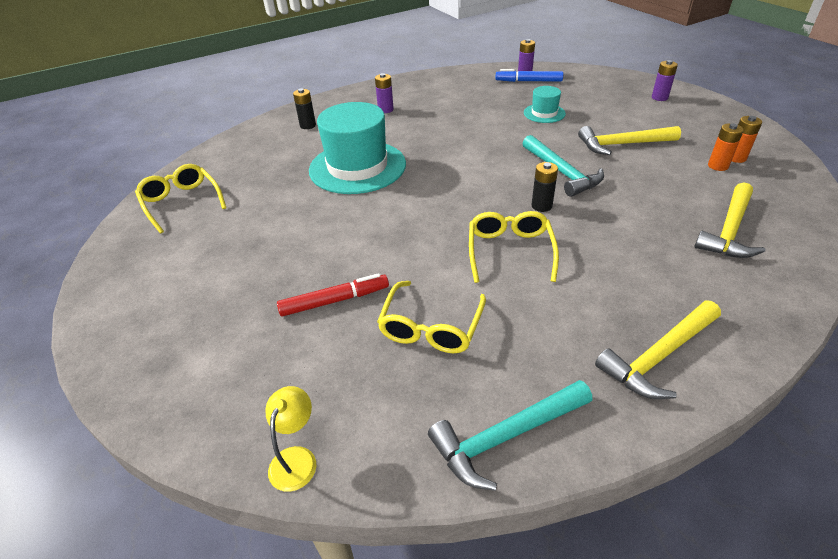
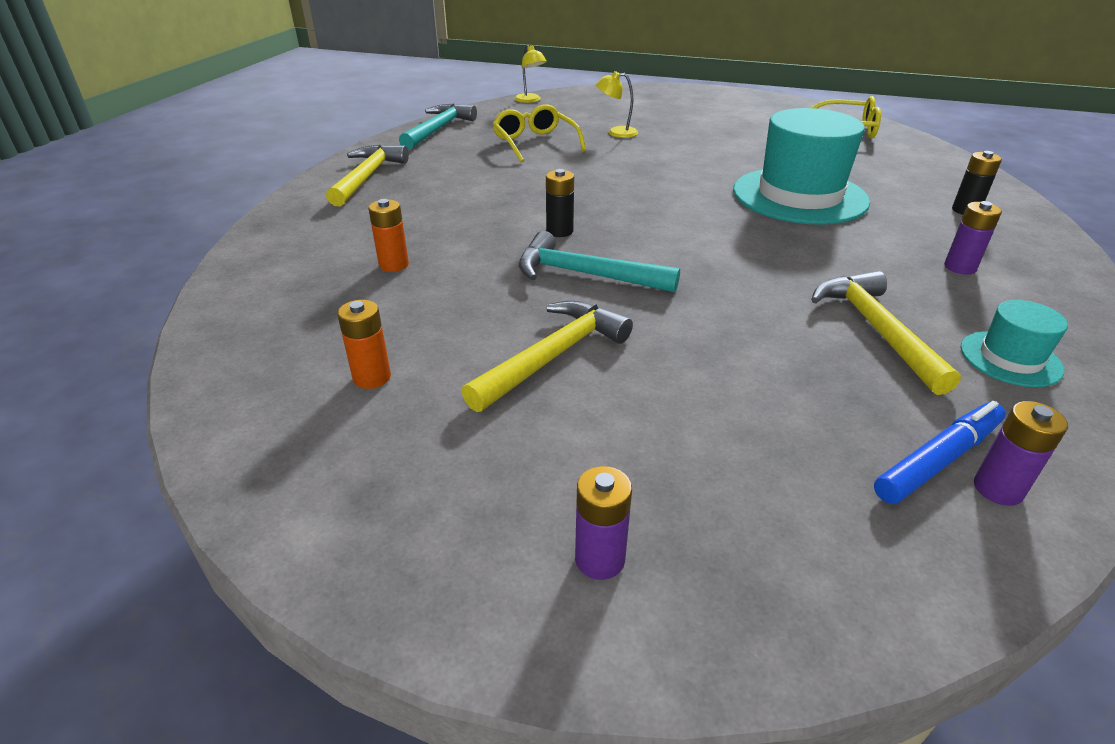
camera: 135 degrees right, 5 degrees down
red marker [277,273,389,317] -> yellow lamp [596,71,638,138]
yellow glasses [469,211,559,283] -> none
turquoise hat [524,86,566,123] -> turquoise hat moved to [961,300,1068,387]
yellow hammer [694,182,765,258] -> yellow hammer moved to [811,271,961,395]
orange battery [732,116,762,163] -> orange battery moved to [368,199,409,272]

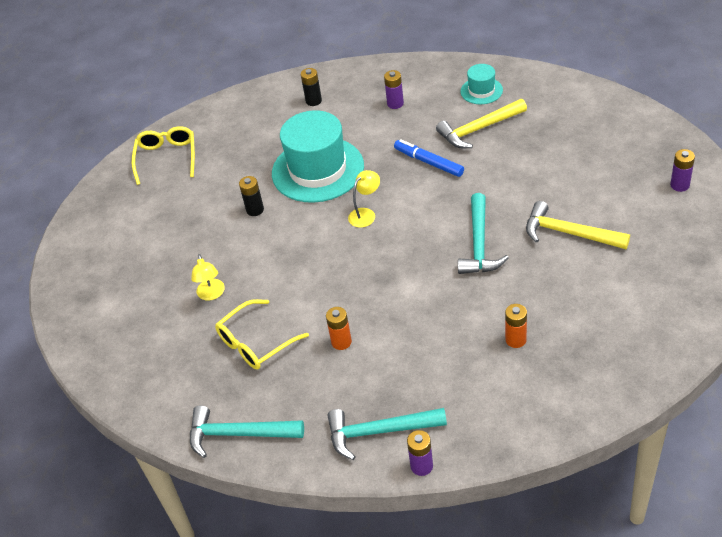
camera: 100 degrees left, 10 degrees up
yellow hammer [326,144,409,206] -> turquoise hammer [328,408,447,460]
orange battery [337,300,391,389] -> orange battery moved to [326,307,352,350]
yellow lamp [514,45,547,103] -> yellow lamp moved to [348,170,380,227]
black battery [546,169,574,237] -> black battery moved to [239,176,264,216]
blue marker [874,401,1006,504] -> blue marker moved to [394,139,464,177]
purple battery [974,401,1068,506] -> purple battery moved to [407,430,433,476]

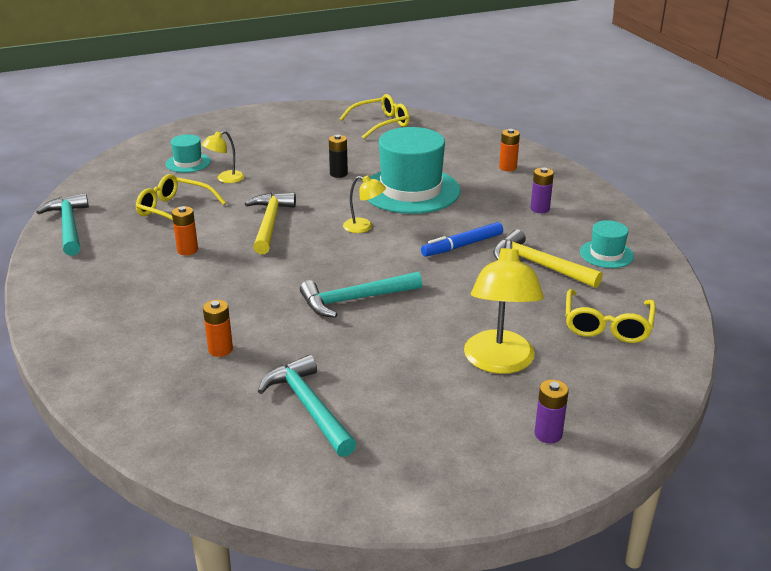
camera: 60 degrees right, 15 degrees down
black battery [301,68,322,106] -> orange battery [499,129,520,171]
turquoise hammer [328,408,447,460] -> turquoise hammer moved to [258,355,357,457]
blue marker [394,139,464,177] -> blue marker turned 135 degrees counterclockwise [421,222,503,257]
purple battery [407,430,433,476] -> none
yellow hammer [526,201,630,249] -> yellow hammer moved to [245,193,296,254]
none -> turquoise hat [166,134,211,173]
none -> yellow lamp [464,240,544,374]
none -> yellow glasses [566,289,656,343]

